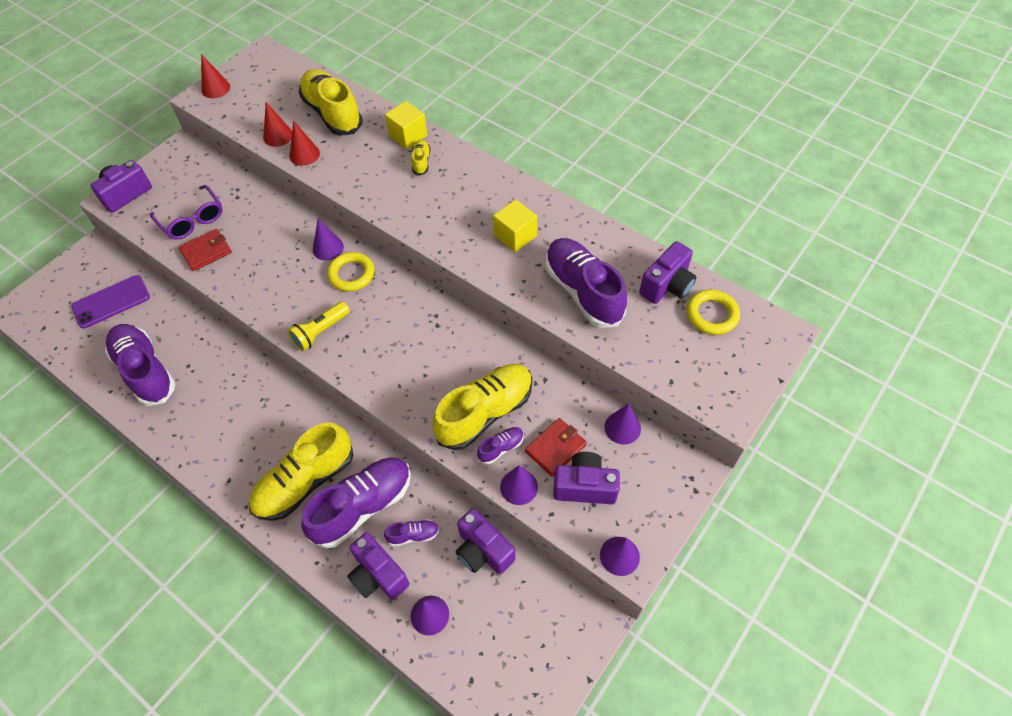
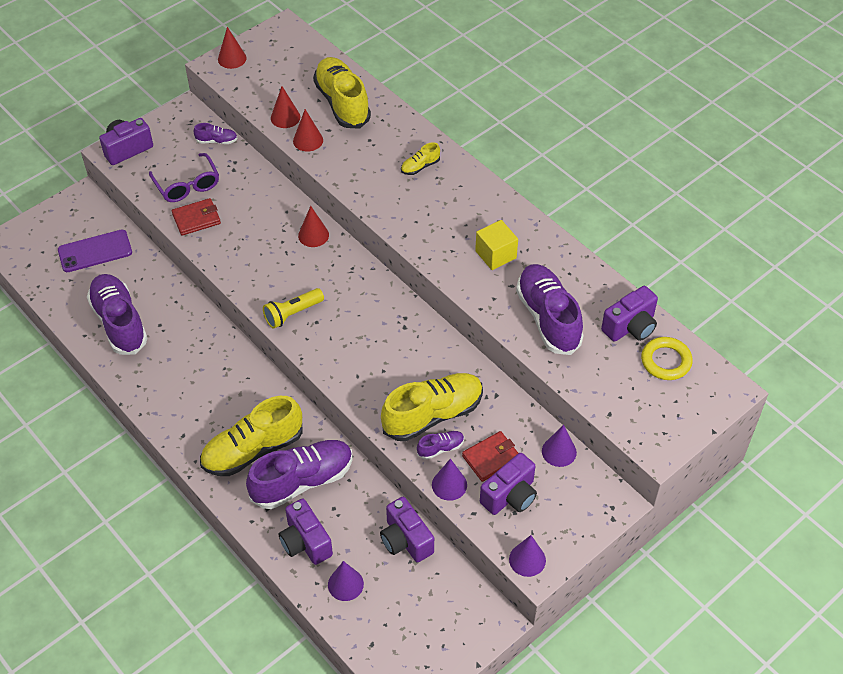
camera: 10 degrees right, 5 degrees down
purple cone [313,218,344,261] -> red cone [298,206,329,247]
yellow ring [327,252,375,291] -> none
purple shoe [384,519,439,546] -> purple shoe moved to [194,123,238,144]
yellow cube [385,101,427,149] -> none
yellow shoe [412,140,430,175] -> yellow shoe turned 135 degrees counterclockwise [401,142,440,175]
purple camera [553,452,620,504] -> purple camera turned 120 degrees clockwise [480,453,537,515]

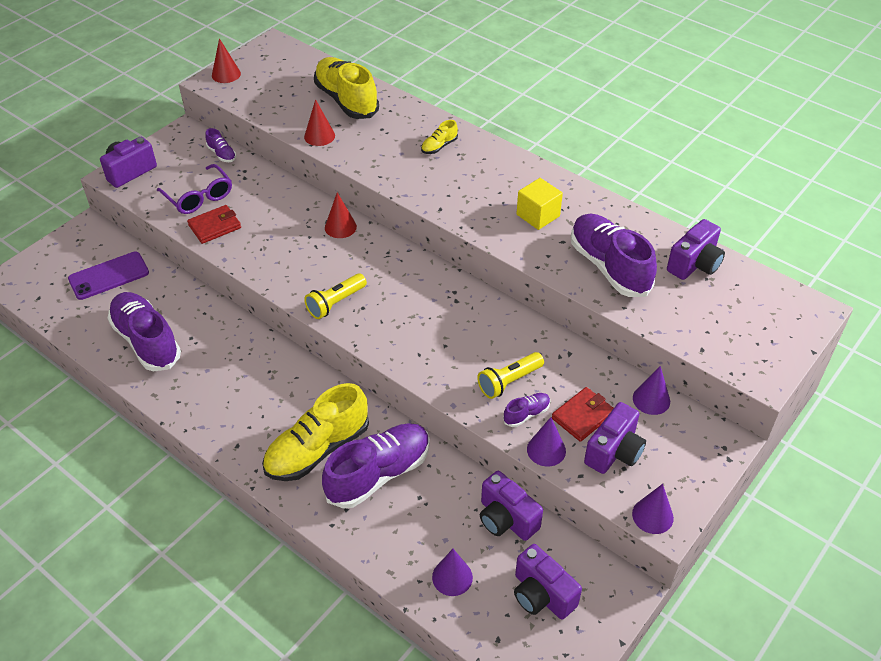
camera: 10 degrees left, 5 degrees down
purple shoe [194,123,238,144] -> purple shoe turned 60 degrees clockwise [205,128,236,162]
red cone [271,86,300,128] -> none
purple camera [279,499,333,565] -> purple camera moved to [514,544,582,620]
yellow shoe [381,373,483,441] -> yellow flashlight [477,352,544,399]
yellow ring [641,337,693,380] -> none

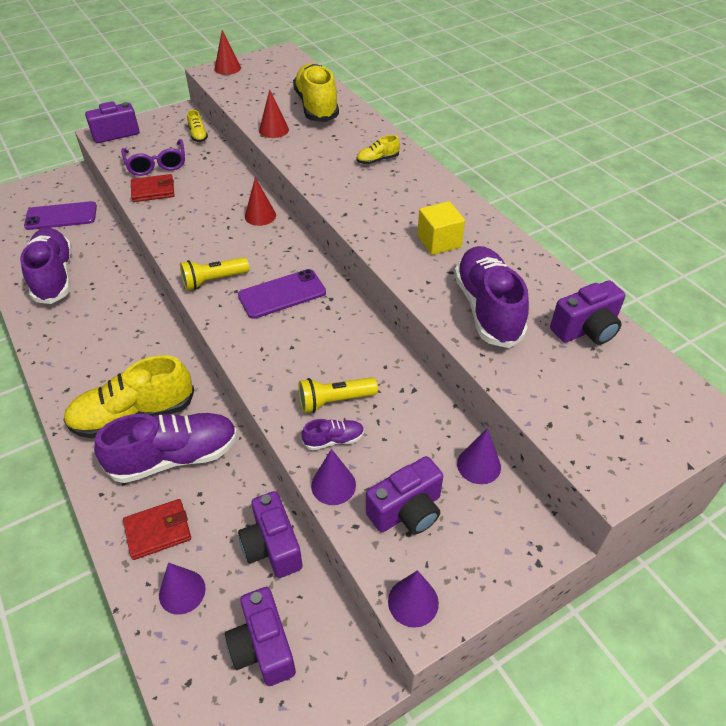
camera: 20 degrees right, 0 degrees up
purple shoe [205,128,236,162] -> yellow shoe [187,110,208,142]
red wallet [552,387,614,442] -> red wallet moved to [123,499,191,560]
none -> purple phone [238,269,326,319]

